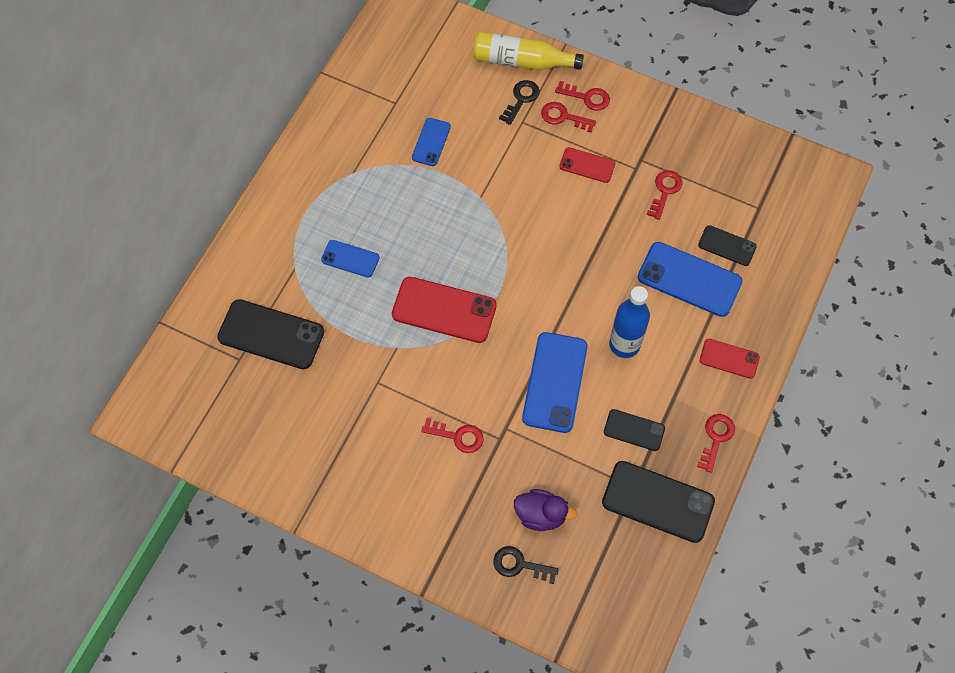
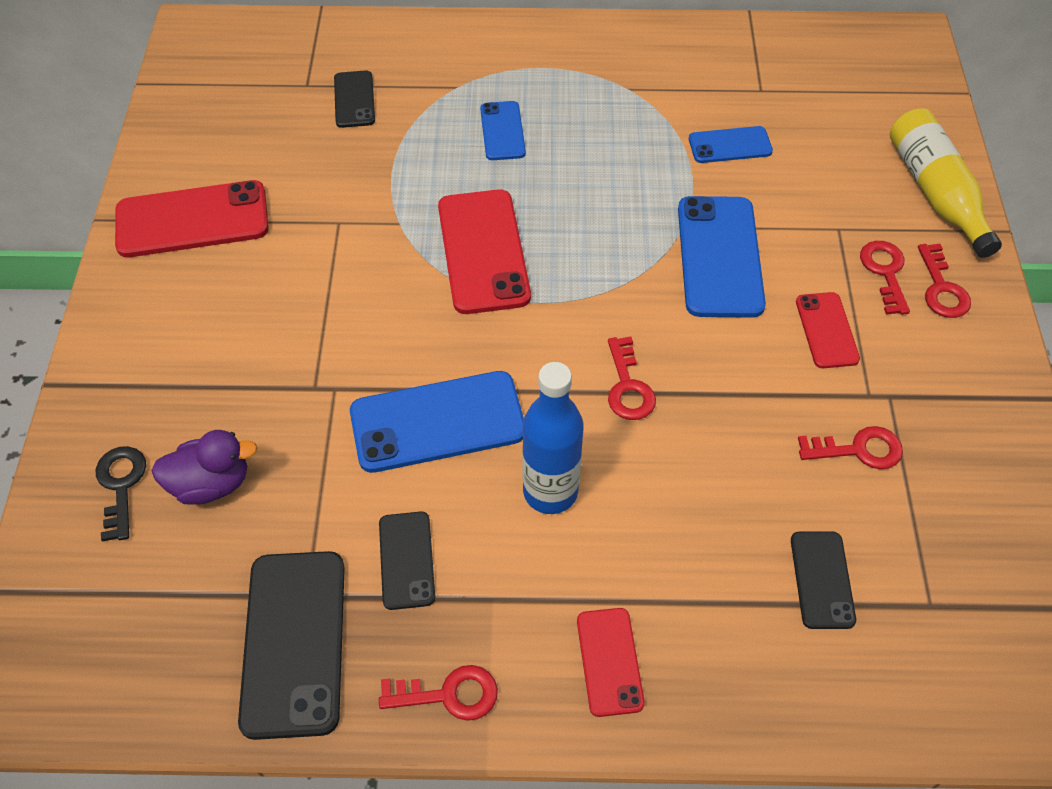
camera: 65 degrees right, 10 degrees down
black phone [217,299,324,369] -> black phone [334,70,375,128], size x0.56
red key [421,418,484,453] -> red key moved to [608,336,656,420]
black key [499,80,540,125] -> none
purple duck [514,489,577,531] -> purple duck turned 90 degrees counterclockwise [151,430,258,505]
blue phone [638,242,742,317] -> blue phone moved to [678,196,766,318]
none -> red phone [115,180,269,257]

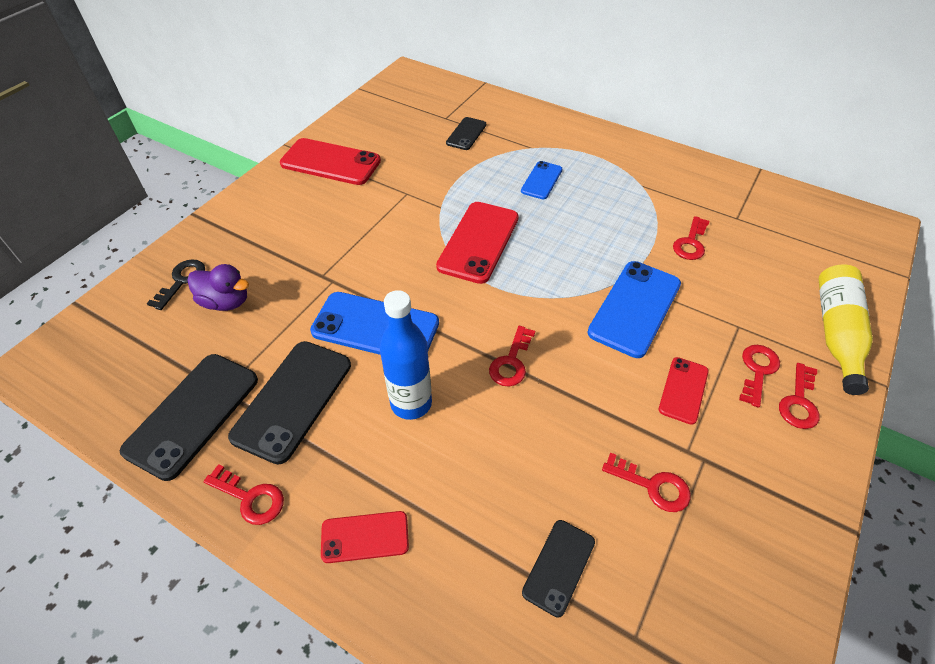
camera: 30 degrees right, 5 degrees down
black phone [379,511,435,610] -> black phone [228,341,351,464], size x1.78
red phone [577,608,645,717] -> red phone turned 60 degrees clockwise [321,511,409,563]
blue phone [689,126,773,163] -> red key [673,216,709,260]

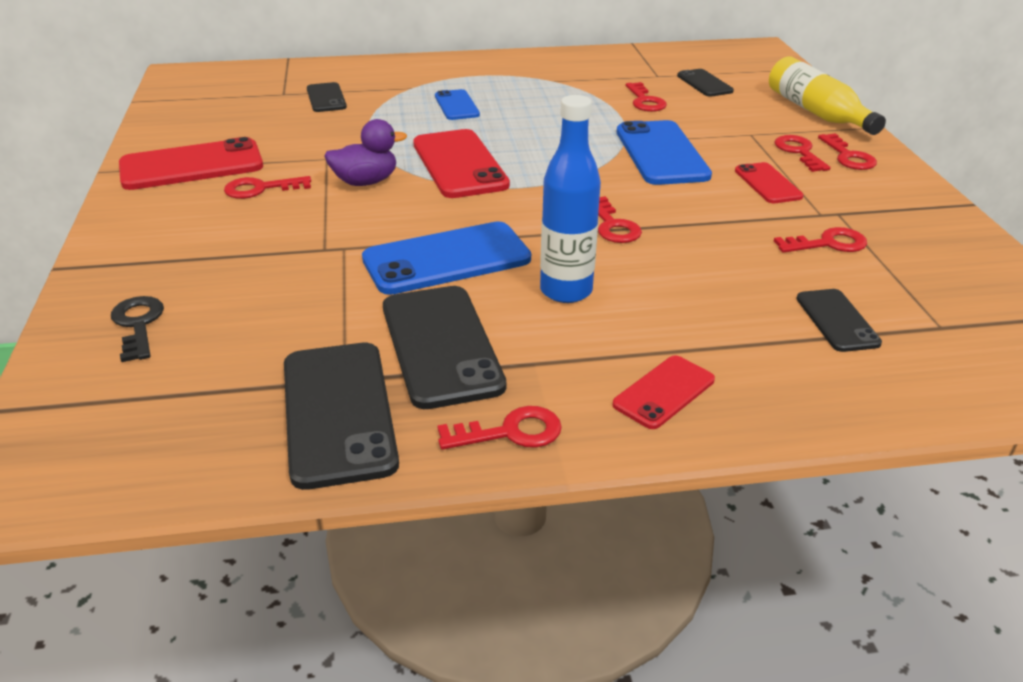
camera: 40 degrees left, 15 degrees down
purple duck [187,264,249,311] -> purple duck moved to [324,119,407,186]
none -> red key [224,176,311,199]
none -> black phone [677,69,734,97]

